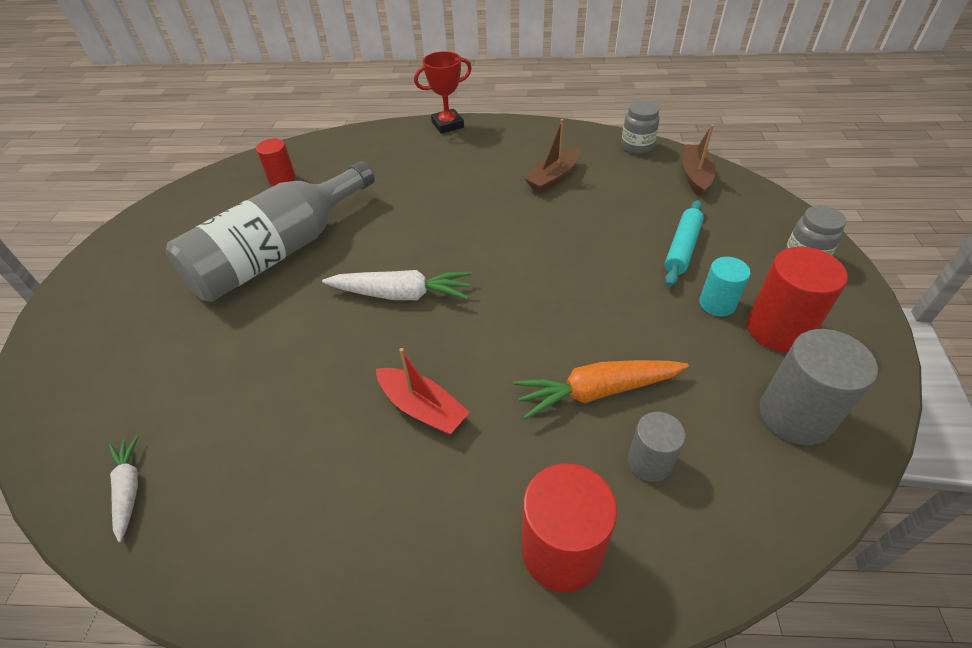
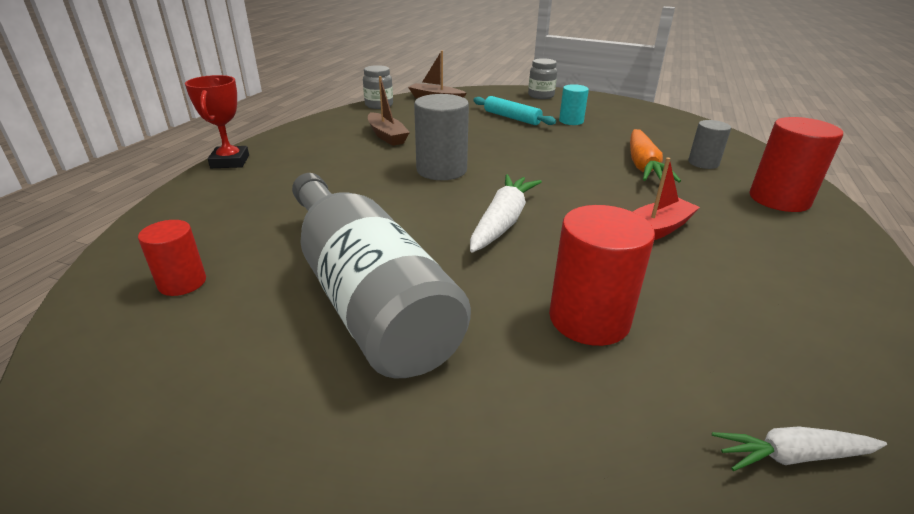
camera: 75 degrees left, 15 degrees down
red cylinder [747,246,848,352] -> red cylinder moved to [549,205,655,346]
grey cylinder [760,329,878,445] -> grey cylinder moved to [414,94,469,180]

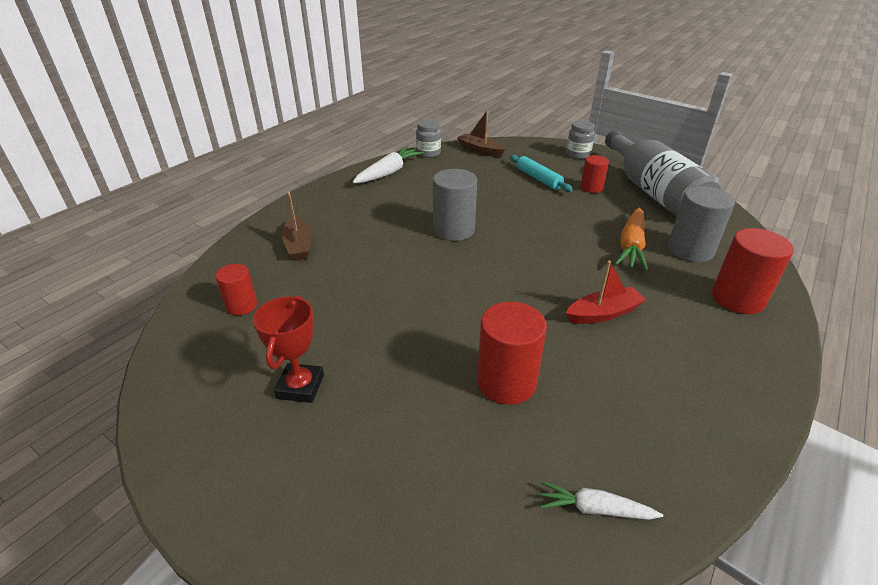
camera: 15 degrees right, 5 degrees up
red trophy [185,75,249,168] -> red trophy moved to [253,295,324,403]
grey bottle [292,173,471,378] -> grey bottle moved to [605,130,722,216]
brown boat [368,76,410,146] -> brown boat moved to [282,191,311,261]
white carrot [470,174,542,253] -> white carrot moved to [353,146,424,183]
turquoise cylinder [559,84,589,125] -> red cylinder [580,155,609,193]
grey cylinder [688,120,731,169] -> grey cylinder [668,186,735,262], size x1.66

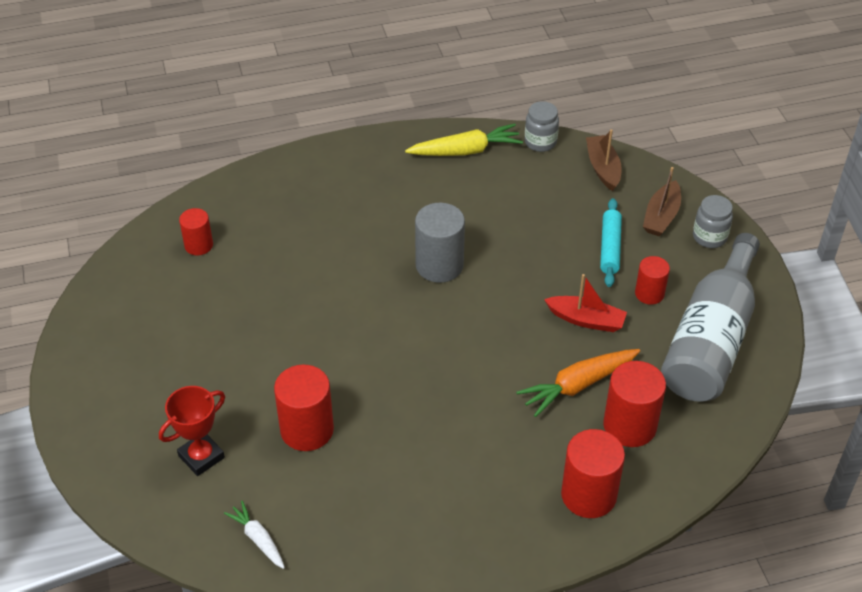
camera: 40 degrees right, 10 degrees up
red trophy [253,295,324,403] -> red trophy moved to [159,386,225,476]
brown boat [282,191,311,261] -> brown boat moved to [643,167,681,236]
white carrot [353,146,424,183] -> yellow carrot [405,123,523,156]
red boat [566,261,646,324] -> red boat moved to [544,274,627,332]
grey cylinder [668,186,735,262] -> red cylinder [603,361,666,447]

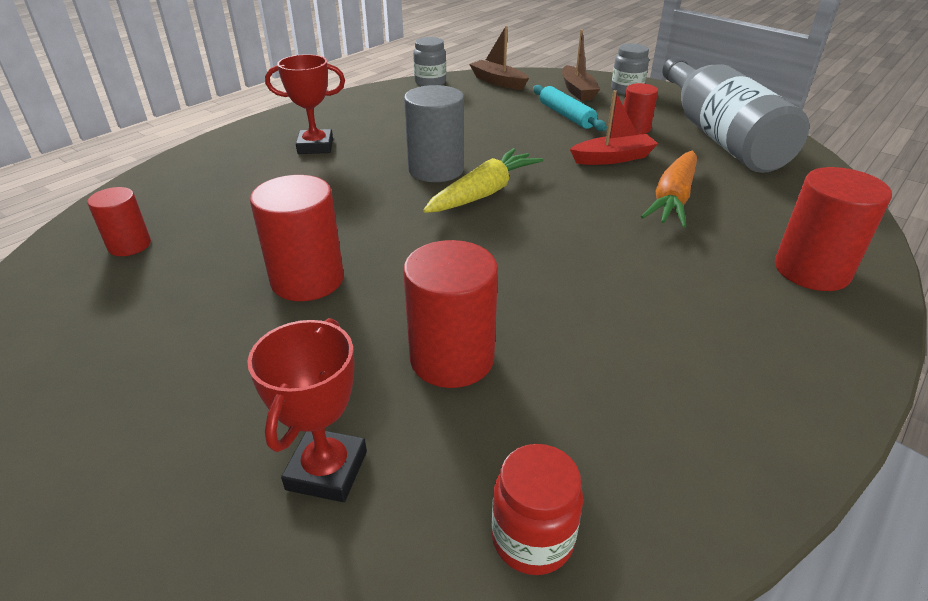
camera: 35 degrees left, 10 degrees down
white carrot [224,501,285,569] -> red jar [492,444,583,575]
yellow carrot [405,123,523,156] -> yellow carrot moved to [423,148,543,213]
red cylinder [603,361,666,447] -> red cylinder moved to [250,175,344,301]
none -> red trophy [265,54,345,154]

